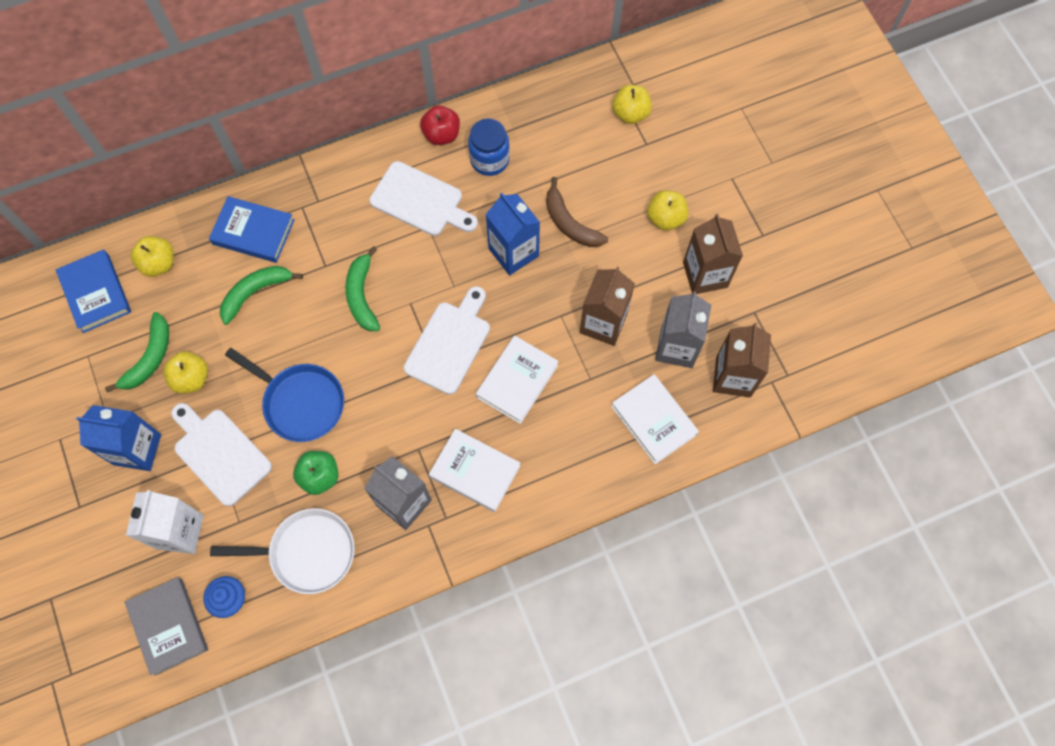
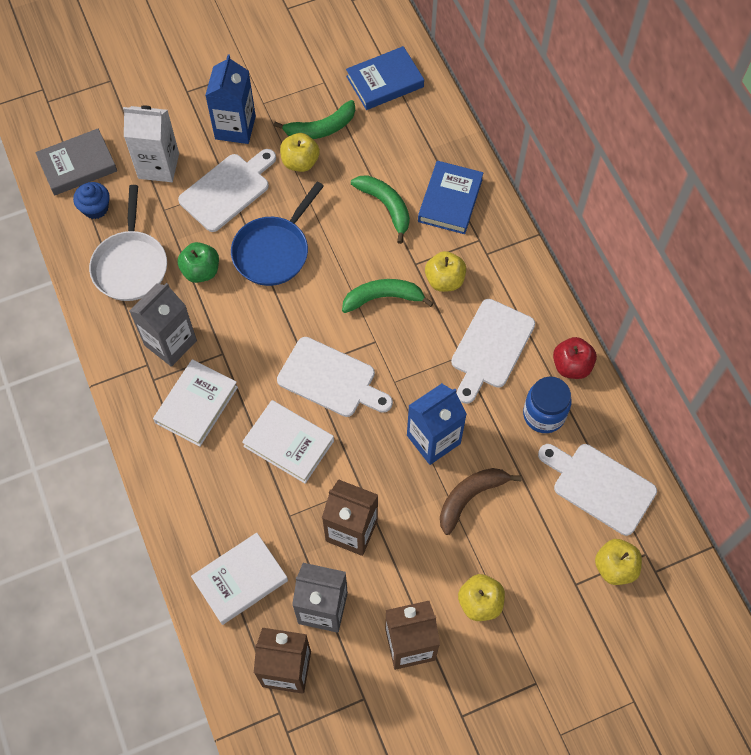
camera: 90 degrees right, 5 degrees down
green banana [105,312,169,392] -> green banana turned 45 degrees counterclockwise [273,100,355,139]
yellow apple [130,236,174,277] -> yellow apple moved to [425,251,466,292]
none -> white cutting board [538,444,657,536]

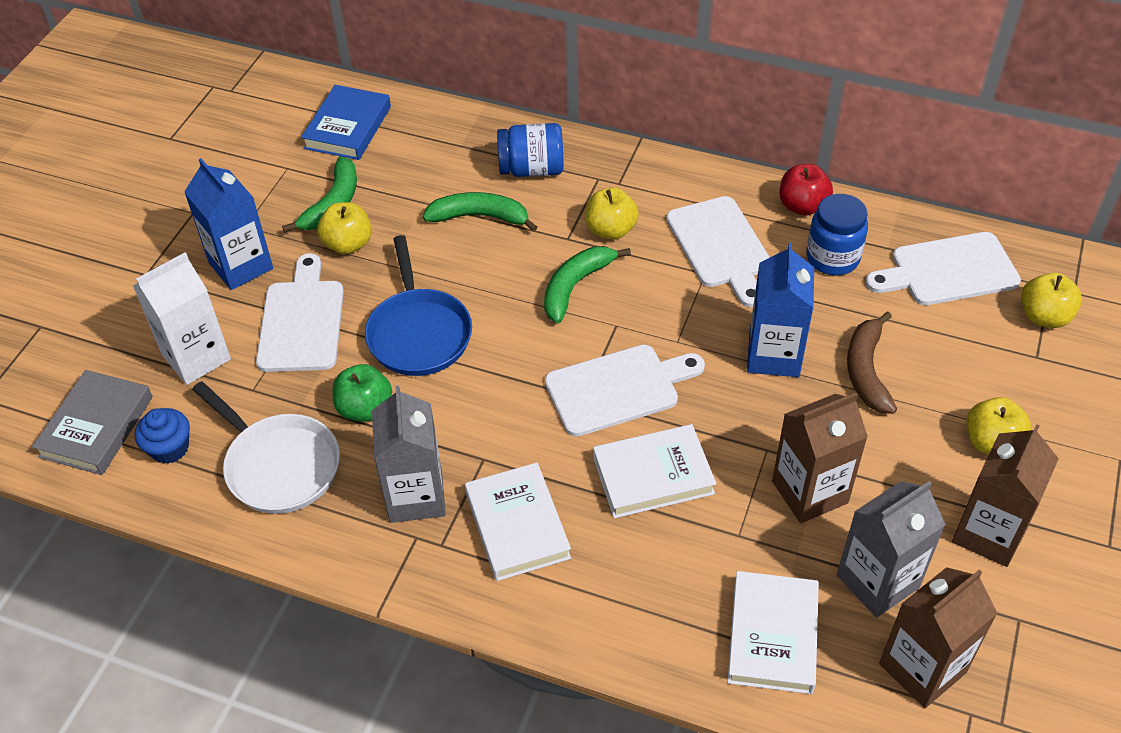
camera: 45 degrees left, 15 degrees down
blue book [418,161,484,234] -> blue jar [497,123,564,177]

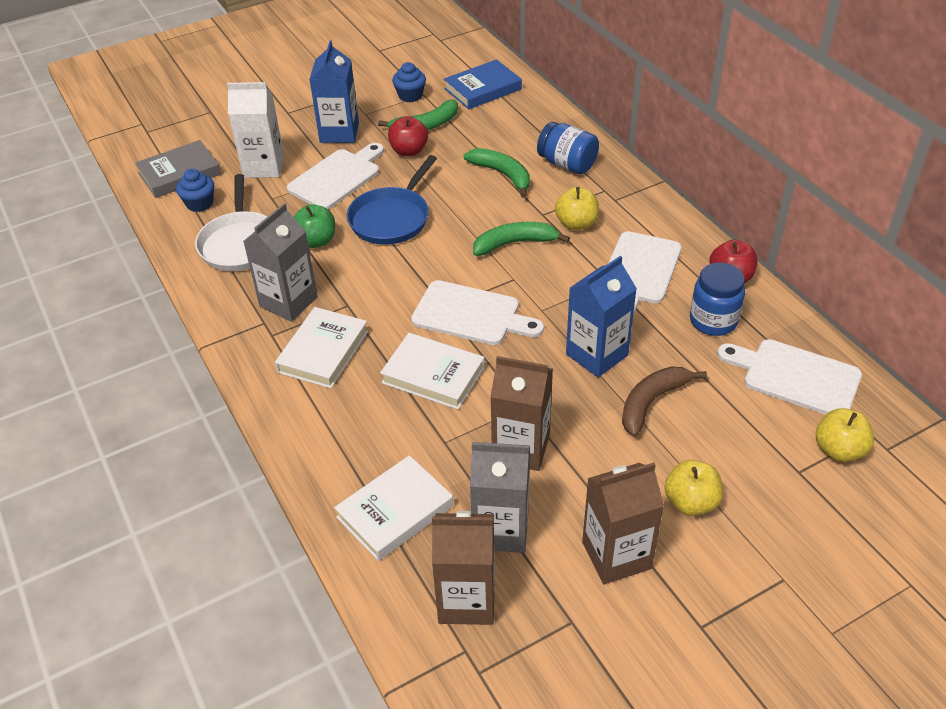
camera: 40 degrees right, 5 degrees down
yellow apple [317,202,372,254] -> red apple [388,116,428,156]
none -> blue cupcake [392,62,426,102]

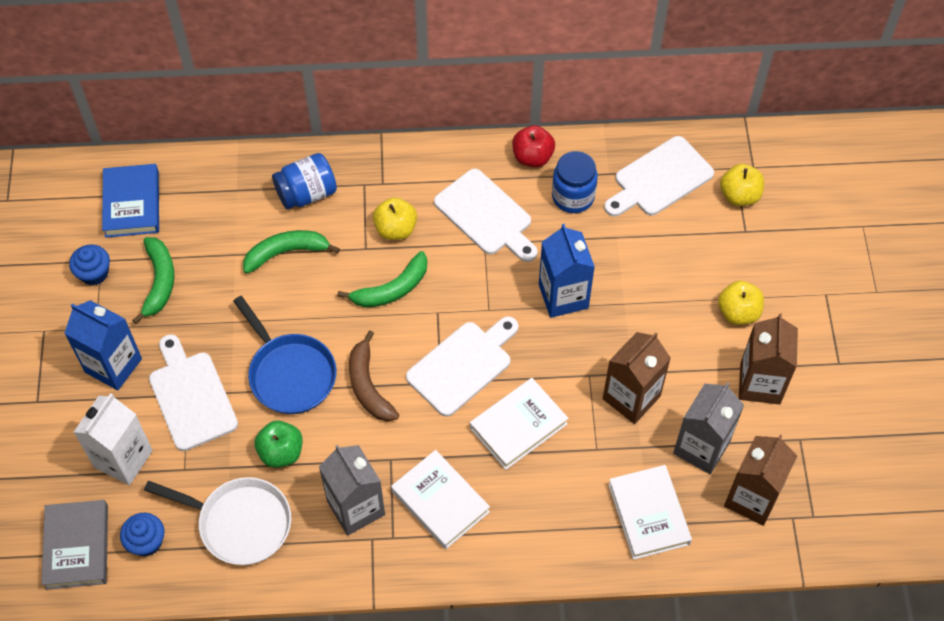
camera: 65 degrees left, 15 degrees up
red apple [388,116,428,156] -> none
green banana [473,222,570,256] -> green banana turned 135 degrees counterclockwise [337,251,427,308]
brown banana [622,366,707,437] -> brown banana moved to [349,331,399,421]

